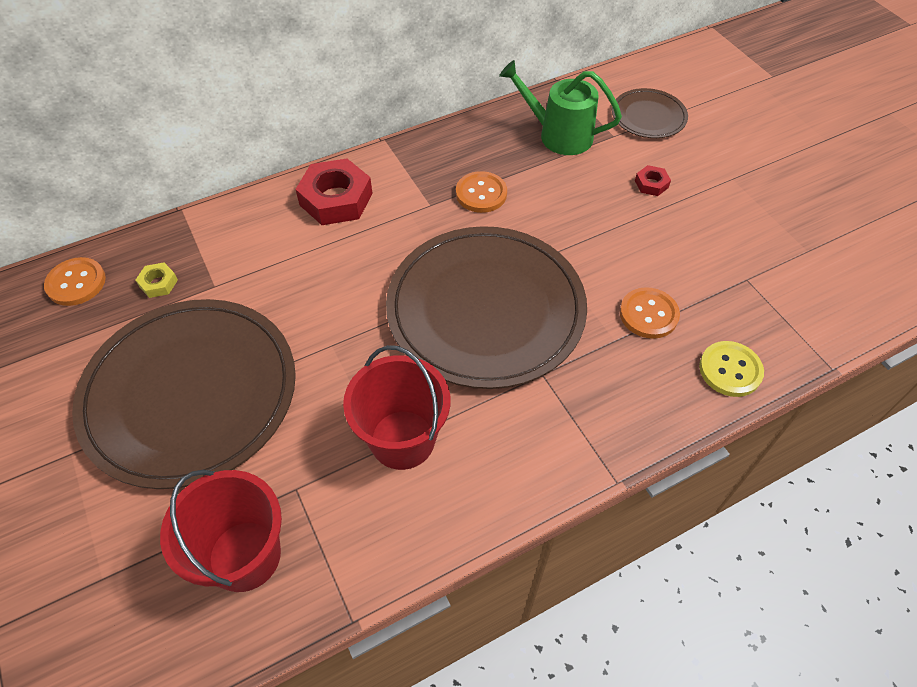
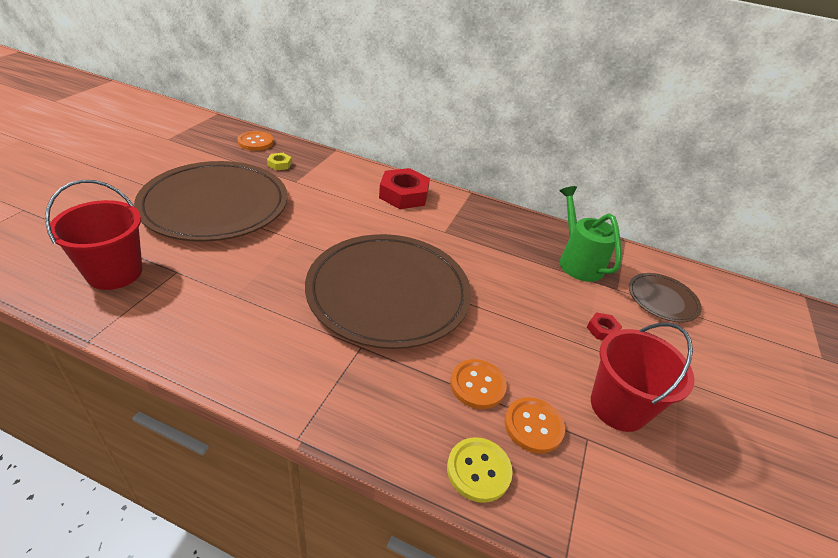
camera: 45 degrees right, 15 degrees down
red bucket [343,345,450,470] -> red bucket moved to [591,323,695,432]
orange button [456,171,507,213] -> orange button moved to [505,397,565,453]

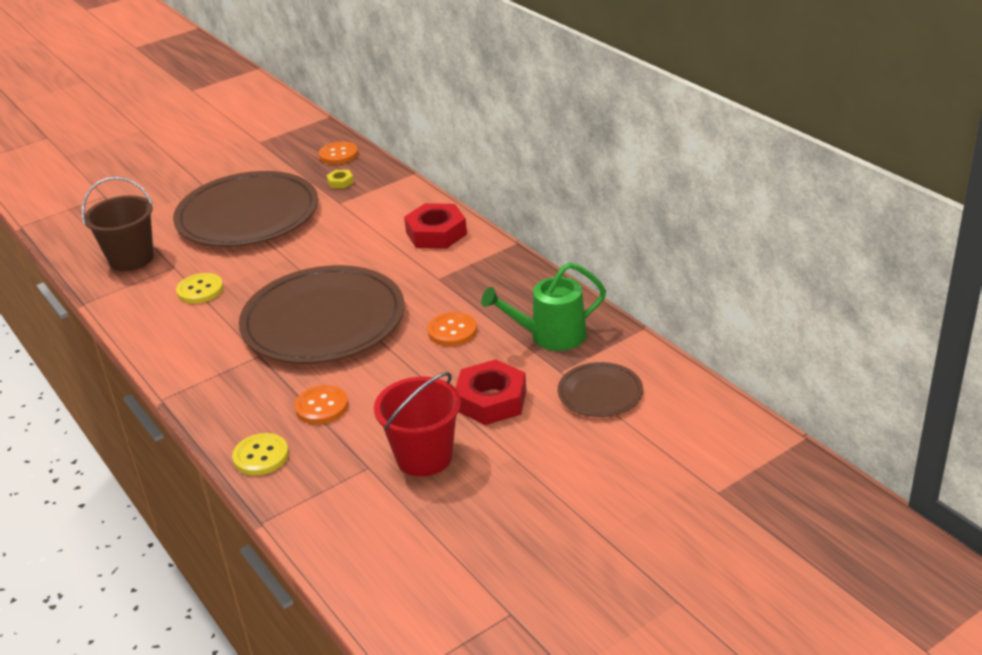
camera: 40 degrees right, 5 degrees down
red bucket [45,180,142,290] -> brown bucket [82,177,154,271]
orange button [505,397,565,453] -> orange button moved to [427,312,477,346]
green watering can [559,186,621,282] -> green watering can turned 120 degrees counterclockwise [481,262,606,351]
red nut [587,312,622,340] -> red nut [455,359,527,425], size x2.12
none -> yellow button [176,273,223,304]

